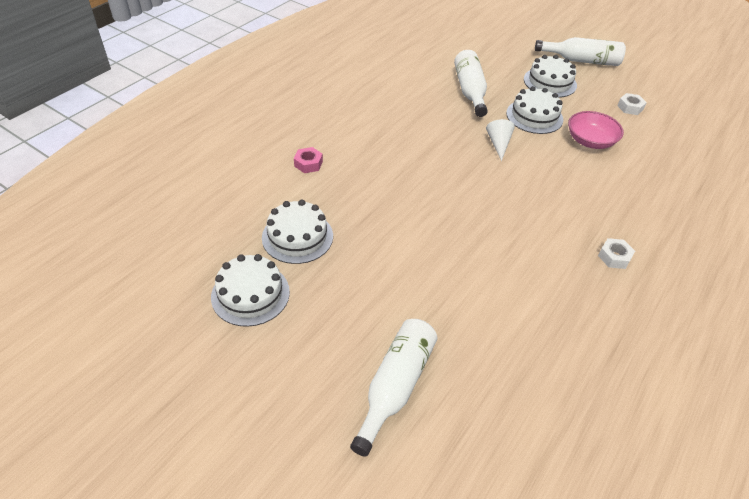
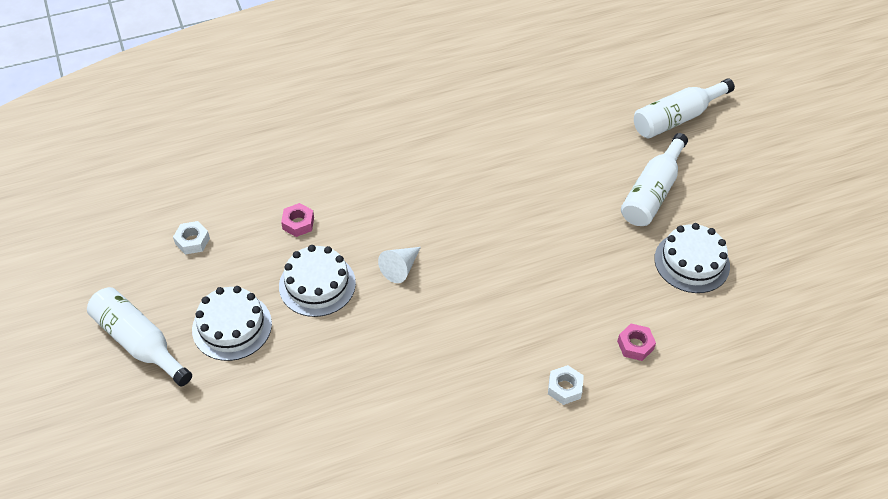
camera: 145 degrees left, 5 degrees up
white cake [211,254,290,327] -> none
white bottle [454,50,488,117] -> white bottle moved to [621,133,688,226]
pink bowl [568,111,624,149] -> pink nut [281,203,314,237]
white nut [598,238,635,269] -> white nut moved to [548,365,584,405]

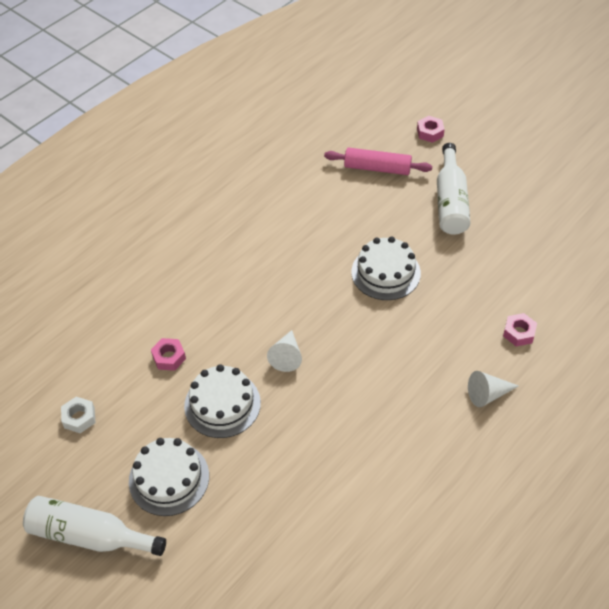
camera: 25 degrees left, 0 degrees up
white nut [548,365,584,405] -> white cone [468,371,518,407]
white bottle [634,78,735,138] -> pink nut [417,116,445,143]
white cake [654,223,730,293] -> white cake moved to [351,236,421,300]
none -> pink rolling pin [324,148,432,175]

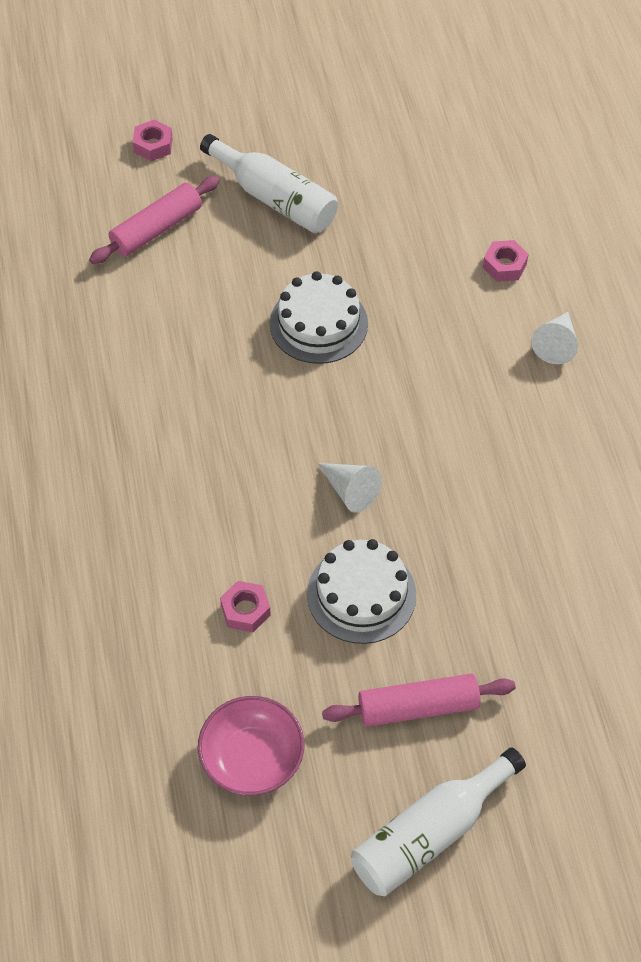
camera: 55 degrees left, 5 degrees up
white nut [61,397,95,433] -> pink bowl [198,696,304,796]
white cake [129,438,209,516] -> pink rolling pin [322,674,516,727]

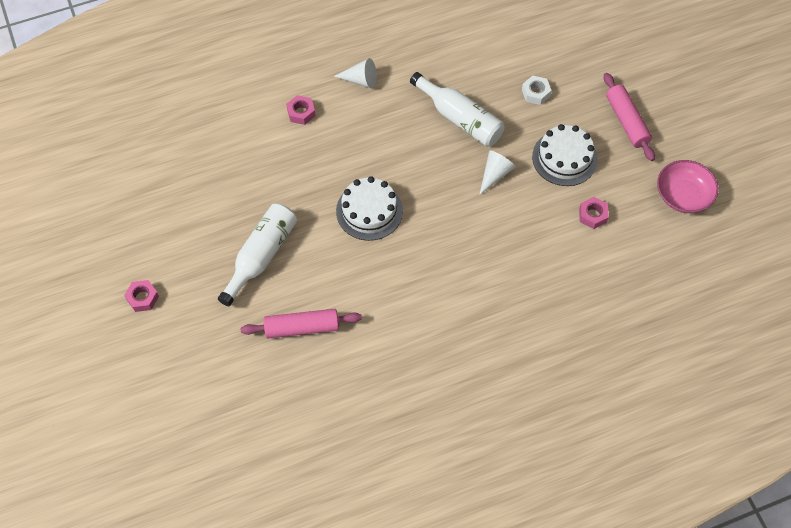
camera: 100 degrees left, 5 degrees up
pink rolling pin [89,176,220,264] -> pink rolling pin turned 45 degrees counterclockwise [240,309,362,338]
pink nut [133,120,173,161] -> pink nut moved to [124,280,159,312]
white bottle [351,747,526,896] -> white bottle moved to [410,72,505,147]
none -> white nut [522,76,552,105]

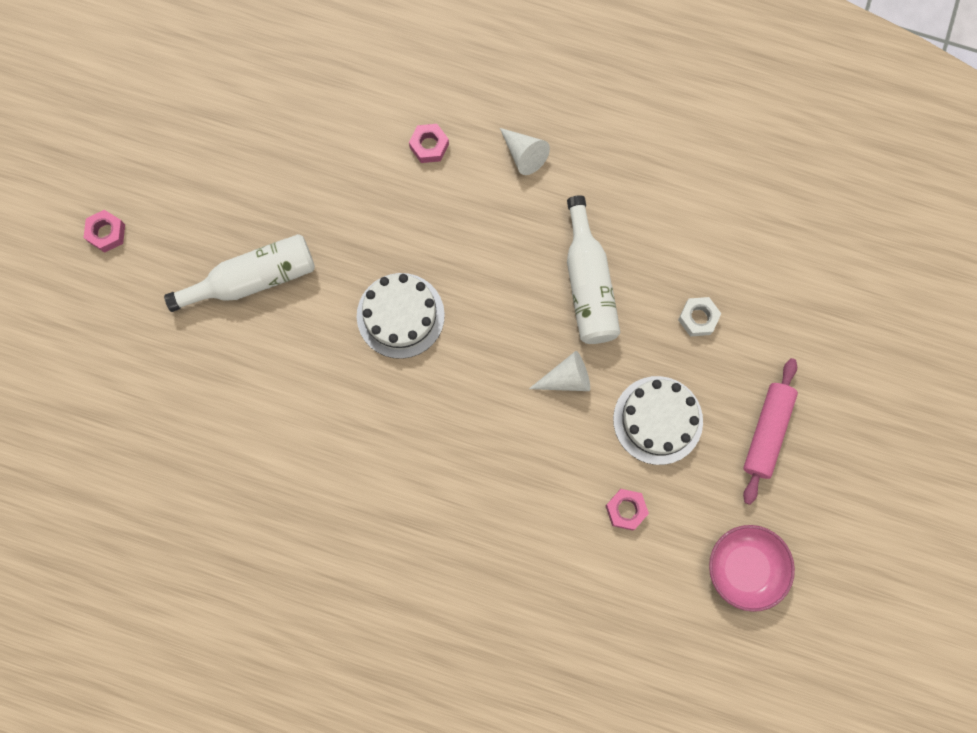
camera: 40 degrees right, 15 degrees up
pink rolling pin [240,309,362,338] -> none

